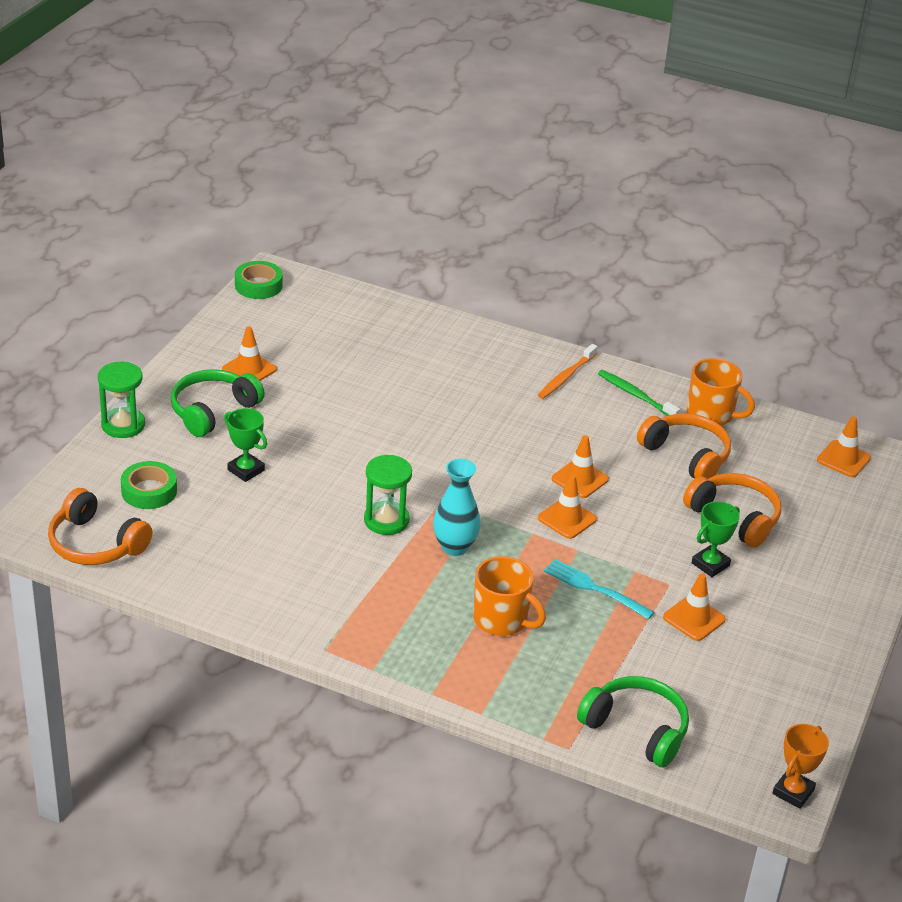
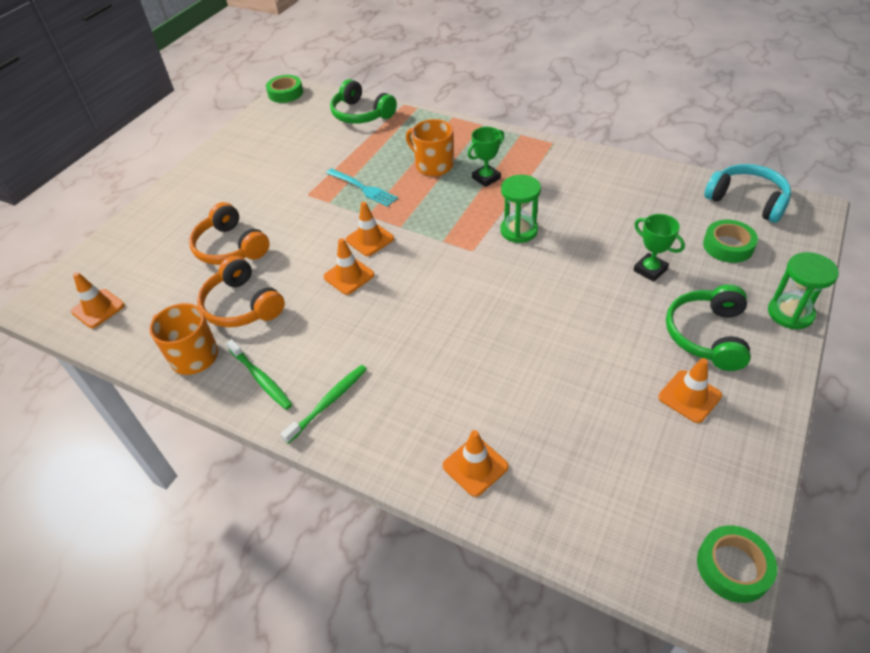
camera: 170 degrees left, 10 degrees up
orange headphones [48,488,152,565] -> turquoise headphones [704,164,791,223]
green headphones [171,369,265,437] -> green headphones turned 150 degrees clockwise [666,284,751,371]
turquoise vase [433,459,481,556] -> none
orange toothbrush [538,344,598,399] -> green toothbrush [281,365,367,444]
orange traffic cone [663,573,726,641] -> orange traffic cone moved to [443,430,509,497]
green trophy [692,501,740,577] -> green trophy moved to [468,127,505,187]
orange trophy [772,724,829,809] -> green tape [266,75,303,103]

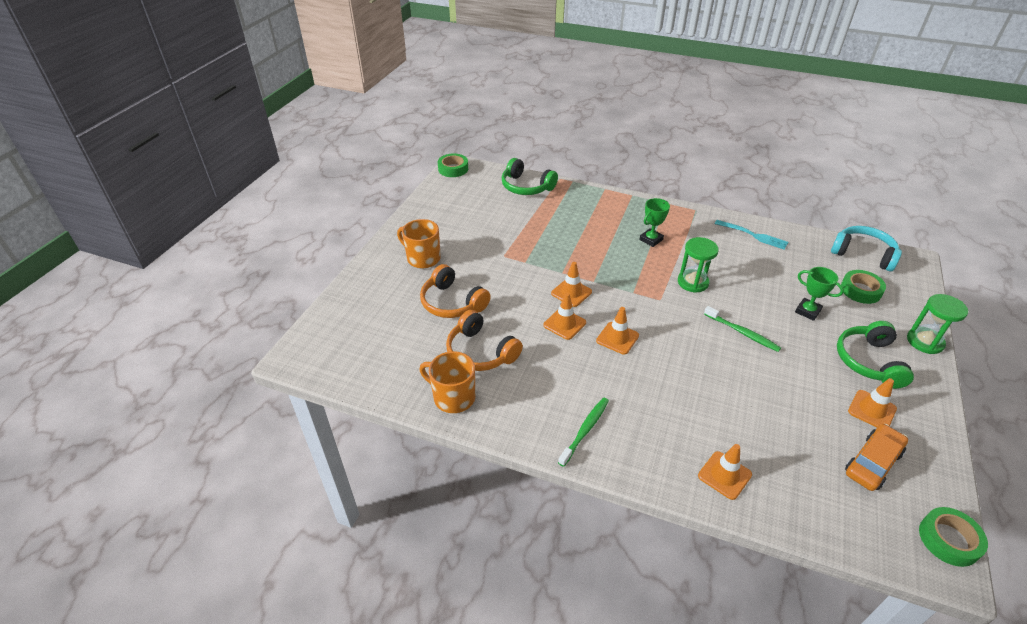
camera: 10 degrees left, 5 degrees down
orange traffic cone [71,272,125,328] -> orange traffic cone moved to [596,307,639,355]
green toothbrush [226,339,292,410] -> green toothbrush moved to [704,306,781,352]
turquoise fork [326,168,398,207] -> turquoise fork moved to [715,220,788,250]
orange mug [406,119,454,176] -> orange mug moved to [397,219,441,268]
none -> orange car [845,424,908,491]

